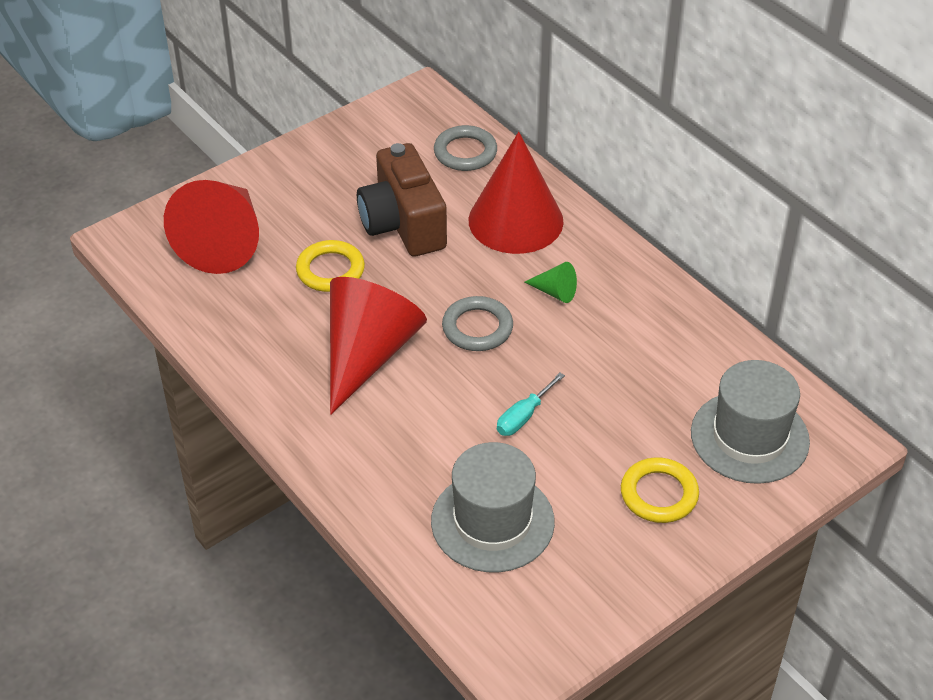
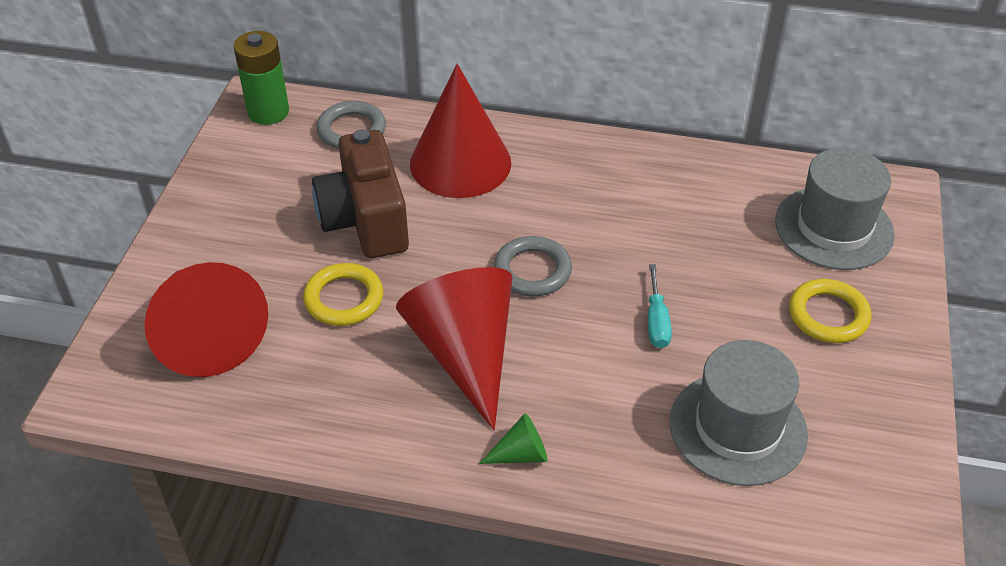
camera: 40 degrees left, 0 degrees up
brown camera [357,143,447,256] -> brown camera turned 45 degrees clockwise [312,129,409,258]
green cone [525,262,577,303] -> green cone moved to [479,413,548,464]
none -> green battery [234,31,289,125]

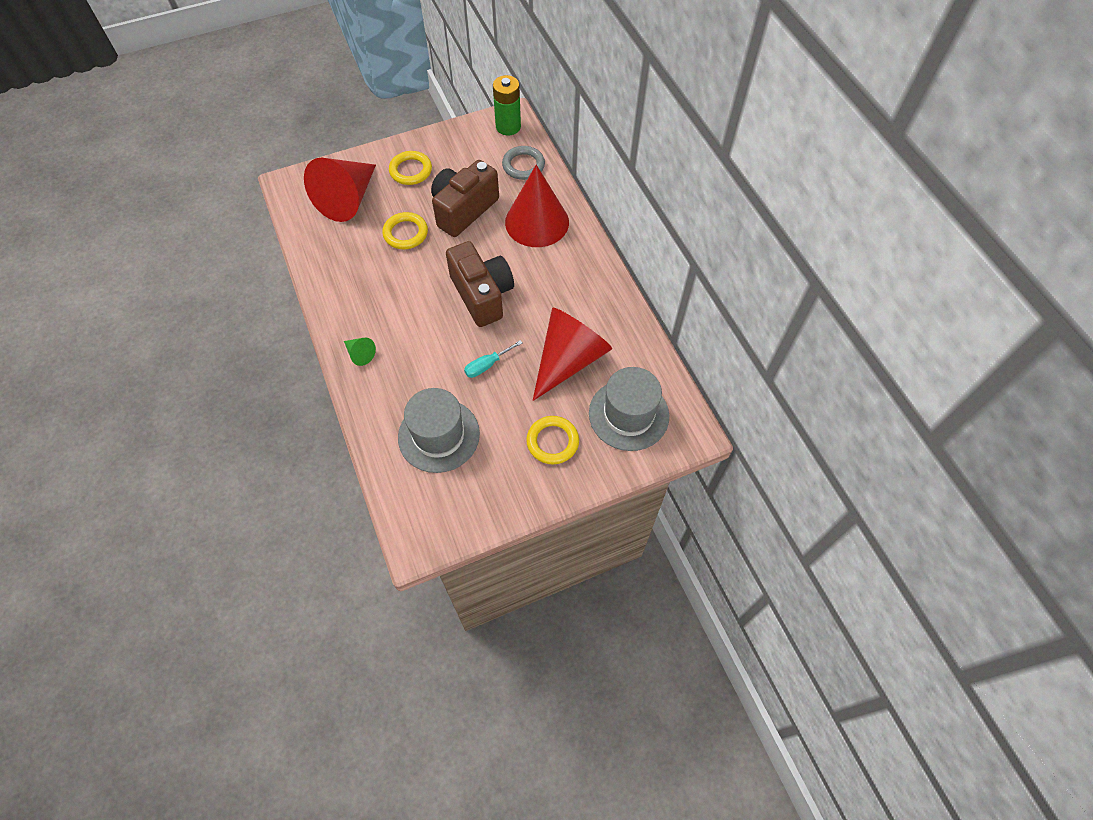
camera: 55 degrees right, 15 degrees up
red cone [396,267,513,430] -> red cone moved to [533,307,613,401]
grey ring [494,236,572,296] -> brown camera [446,241,514,327]
none -> yellow ring [389,151,432,185]

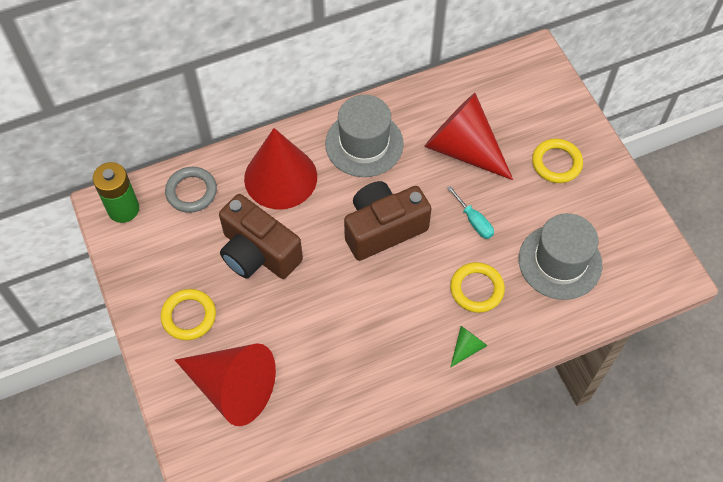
camera: 90 degrees left, 0 degrees up
yellow ring [382,212,428,249] -> yellow ring moved to [450,262,505,313]
grey hat [589,367,669,451] -> grey hat moved to [325,95,404,177]

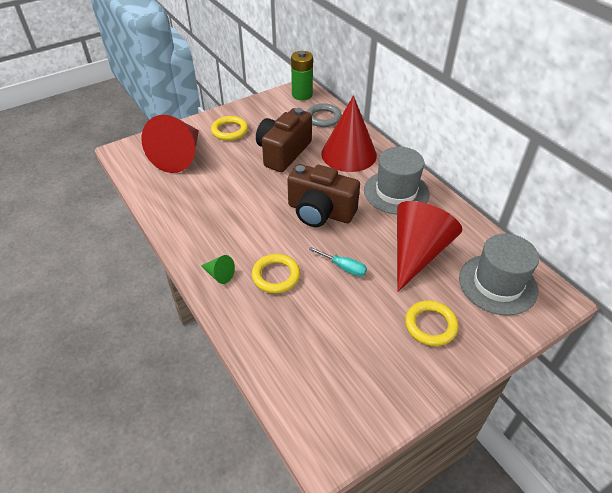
camera: 80 degrees right, 15 degrees down
brown camera [344,181,431,261] -> brown camera turned 150 degrees clockwise [287,164,360,227]
turquoise screwdriver [447,186,494,239] -> turquoise screwdriver turned 105 degrees counterclockwise [309,247,367,277]
grey hat [519,213,602,300] -> grey hat moved to [459,233,539,316]

